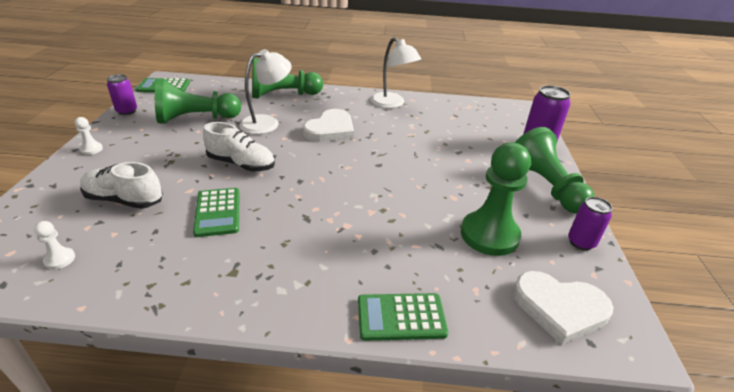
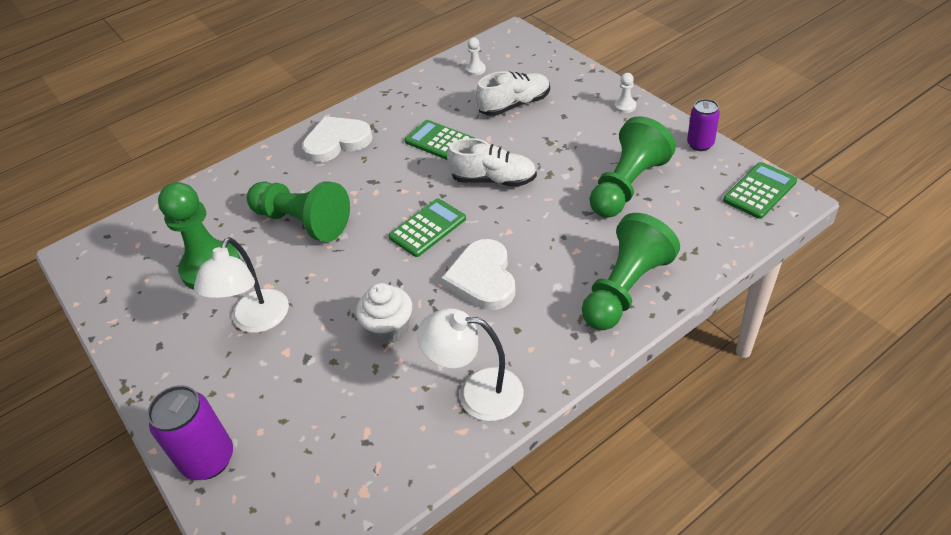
camera: 145 degrees right, 10 degrees up
white shoe [203,122,275,171] -> white shoe turned 150 degrees counterclockwise [447,138,537,187]
white lamp [240,49,292,134] -> white lamp moved to [194,237,289,333]
green calculator [358,293,448,341] -> green calculator moved to [389,199,466,257]
white heart [513,271,613,345] -> white heart moved to [302,116,373,163]
green pawn [515,127,595,214] -> green pawn moved to [247,181,350,242]
purple can [568,197,612,251] -> none
none -> white cupcake [356,283,412,344]

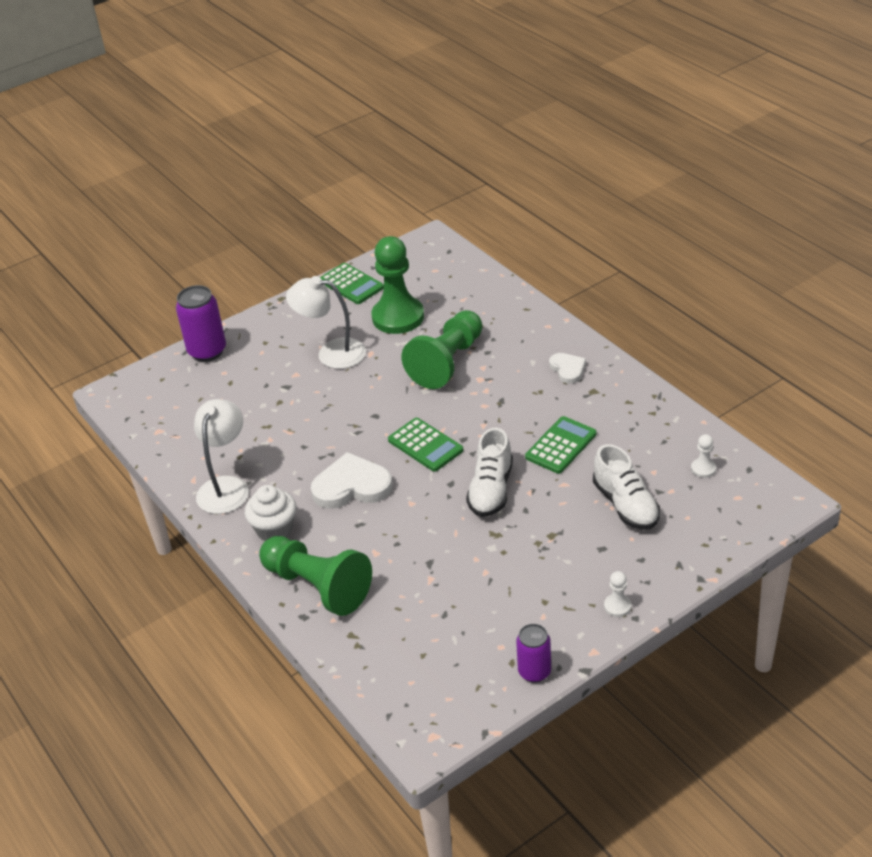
camera: 90 degrees right, 5 degrees down
white heart [302,116,373,163] -> white heart [549,353,586,384], size x0.57
white cupcake [356,283,412,344] -> white cupcake moved to [245,485,296,541]
green pawn [590,116,676,218] -> none
green calculator [723,162,797,219] -> green calculator moved to [320,263,384,304]

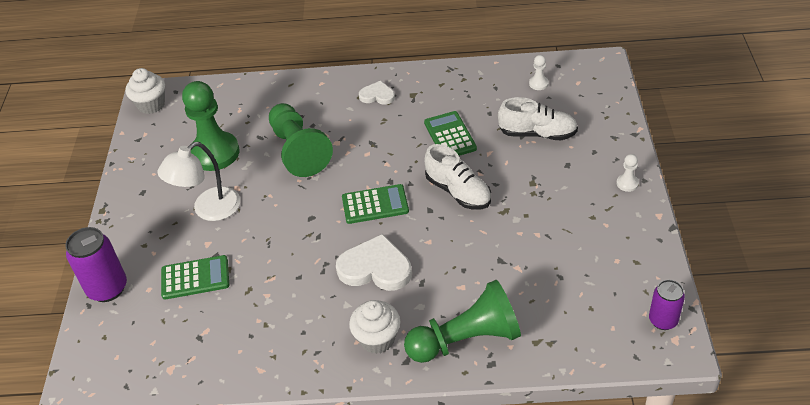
camera: 55 degrees left, 5 degrees up
white lamp [194,399,249,514] -> none
white heart [311,452,393,509] -> white heart turned 75 degrees clockwise [336,234,412,291]
green calculator [320,263,384,304] -> green calculator moved to [161,255,229,300]
purple can [516,624,551,683] -> purple can moved to [649,280,685,330]
none -> white cupcake [125,68,165,114]

